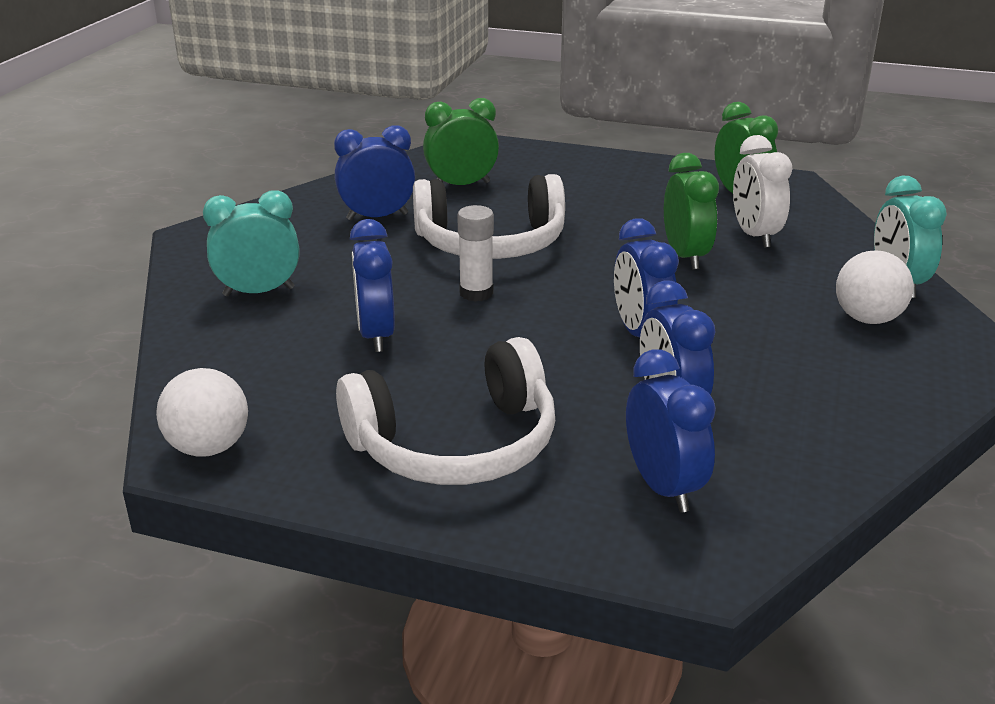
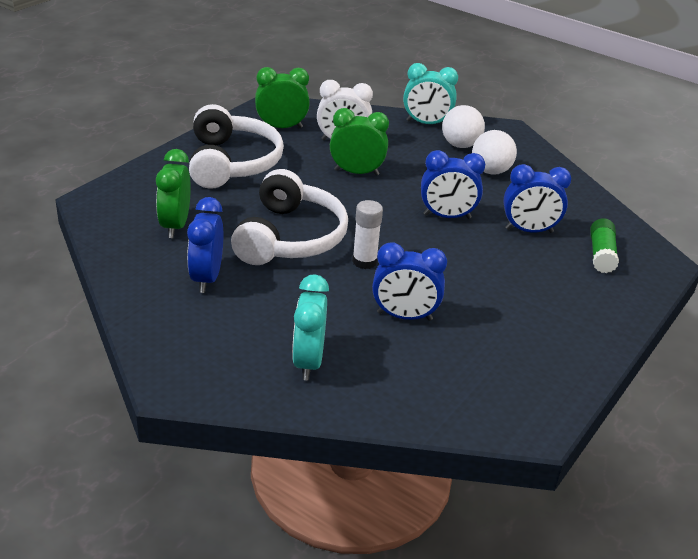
camera: 75 degrees left, 5 degrees up
white ball [156,368,248,457] -> white ball moved to [472,130,517,175]
white headphones [336,337,555,485] -> white headphones moved to [189,104,284,189]
blue clock [626,349,716,513] -> green glue stick [590,218,619,273]

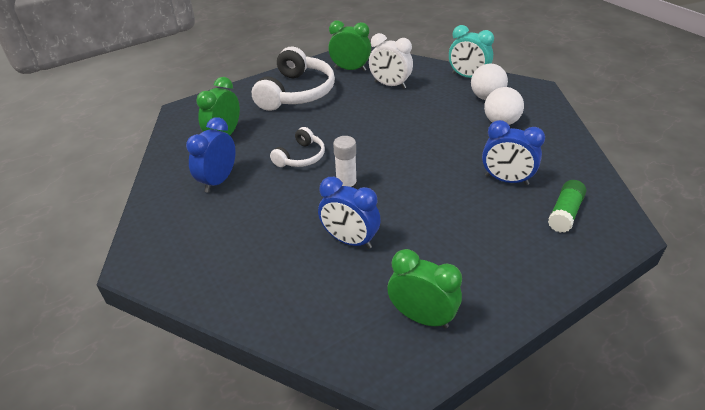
camera: 25 degrees right, 5 degrees up
white headphones [231,169,348,265] -> white headphones [270,127,325,167], size x0.53
turquoise clock [292,274,329,380] -> none
green clock [330,108,389,176] -> green clock moved to [387,249,462,329]
blue clock [421,150,485,219] -> none

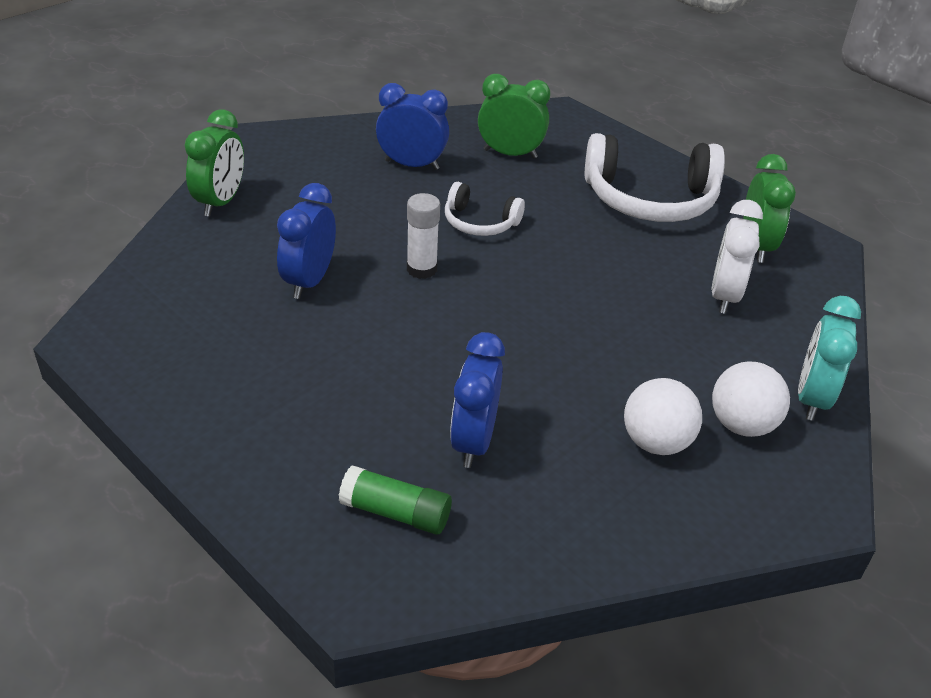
camera: 75 degrees right, 0 degrees up
green clock [387,249,462,329] -> green clock moved to [184,109,244,217]

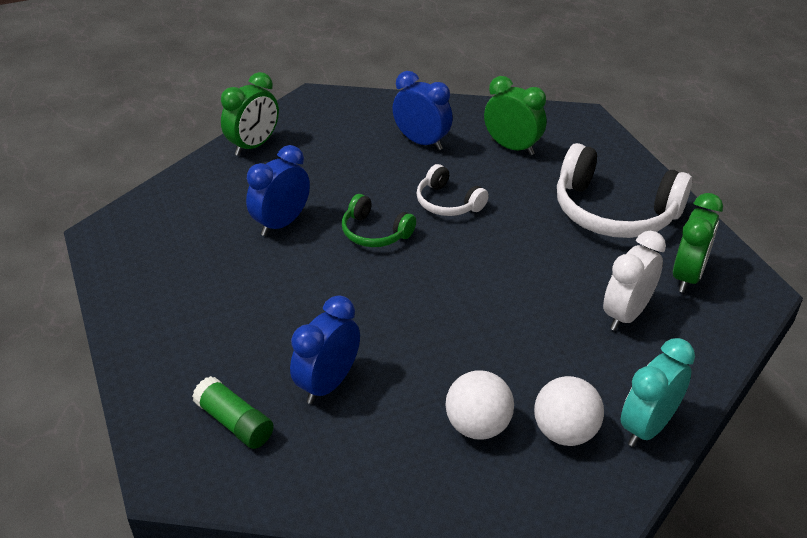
camera: 25 degrees right, 0 degrees up
white glue stick [407,193,440,279] -> green headphones [342,194,416,247]

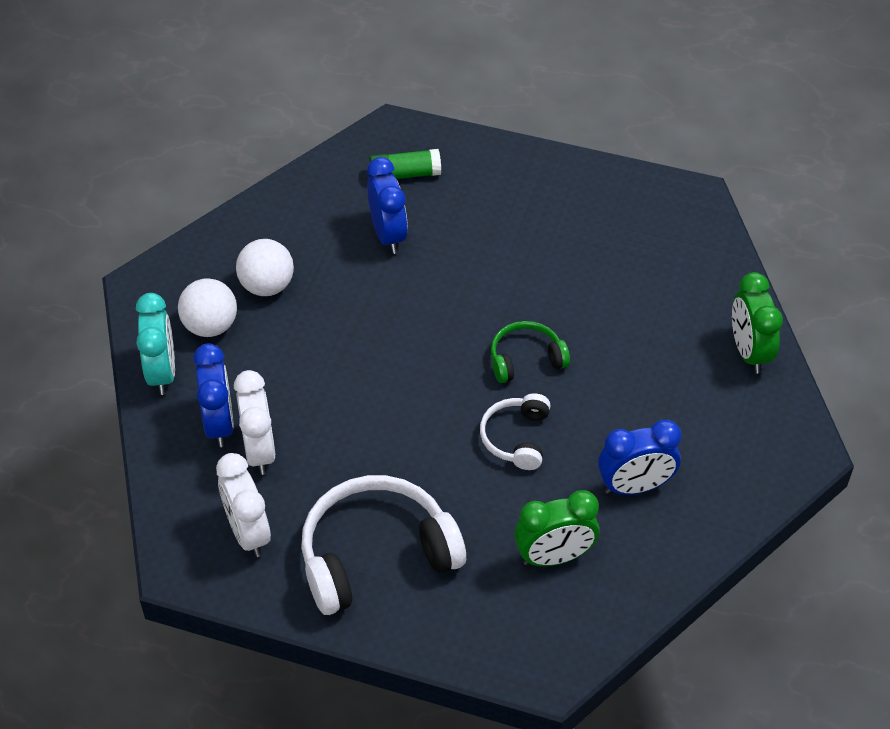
camera: 130 degrees right, 10 degrees up
blue clock [246,145,310,236] -> blue clock moved to [193,343,234,447]
white headphones [416,164,489,216] -> white headphones turned 75 degrees counterclockwise [480,393,550,470]
green clock [673,193,723,293] -> white clock [216,453,271,557]

